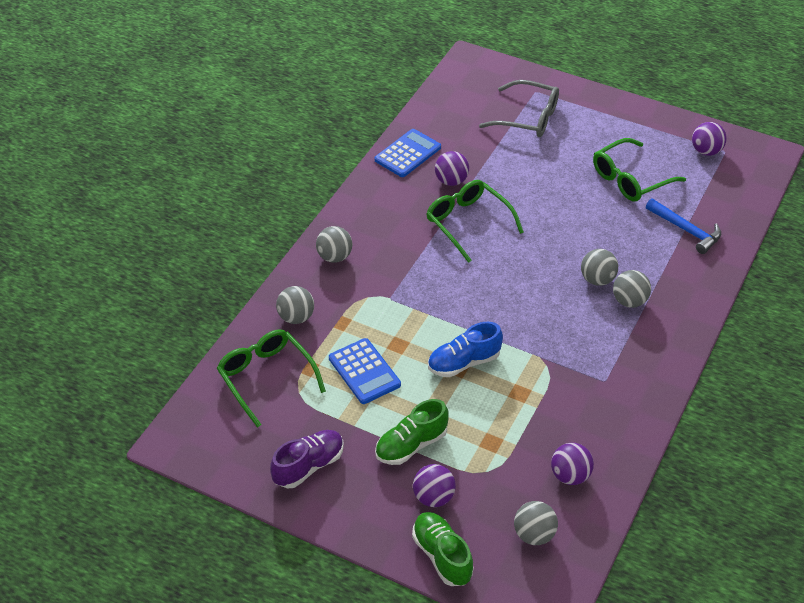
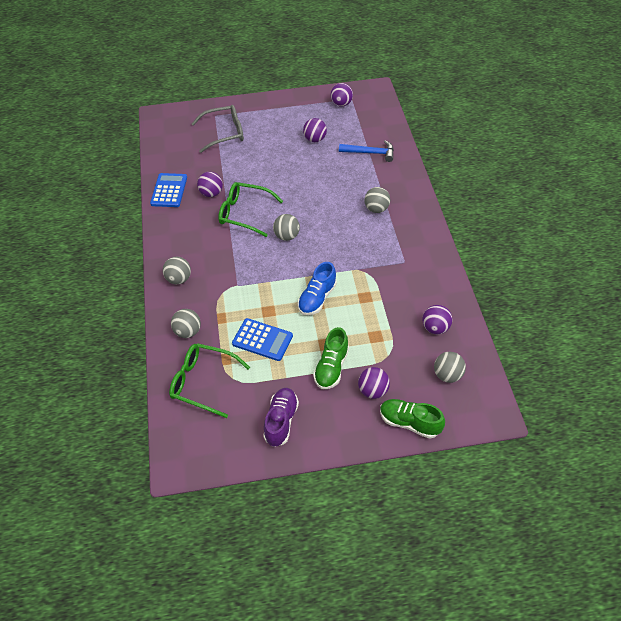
camera: 35 degrees left, 5 degrees up
grey ball [581,249,618,286] -> grey ball moved to [273,214,300,241]
green glasses [593,138,686,202] -> purple ball [303,118,327,142]

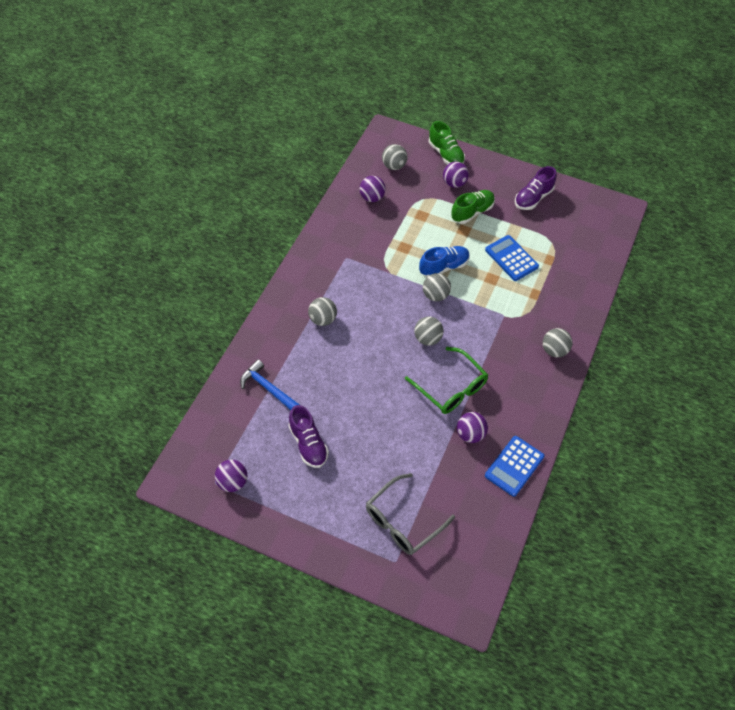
camera: 150 degrees left, 5 degrees up
green glasses [169,343,250,418] -> none
grey ball [171,309,201,338] -> grey ball moved to [423,273,451,301]
grey glasses [191,105,244,153] -> grey glasses turned 60 degrees counterclockwise [366,473,455,555]
purple ball [303,118,327,142] -> purple shoe [288,405,329,468]

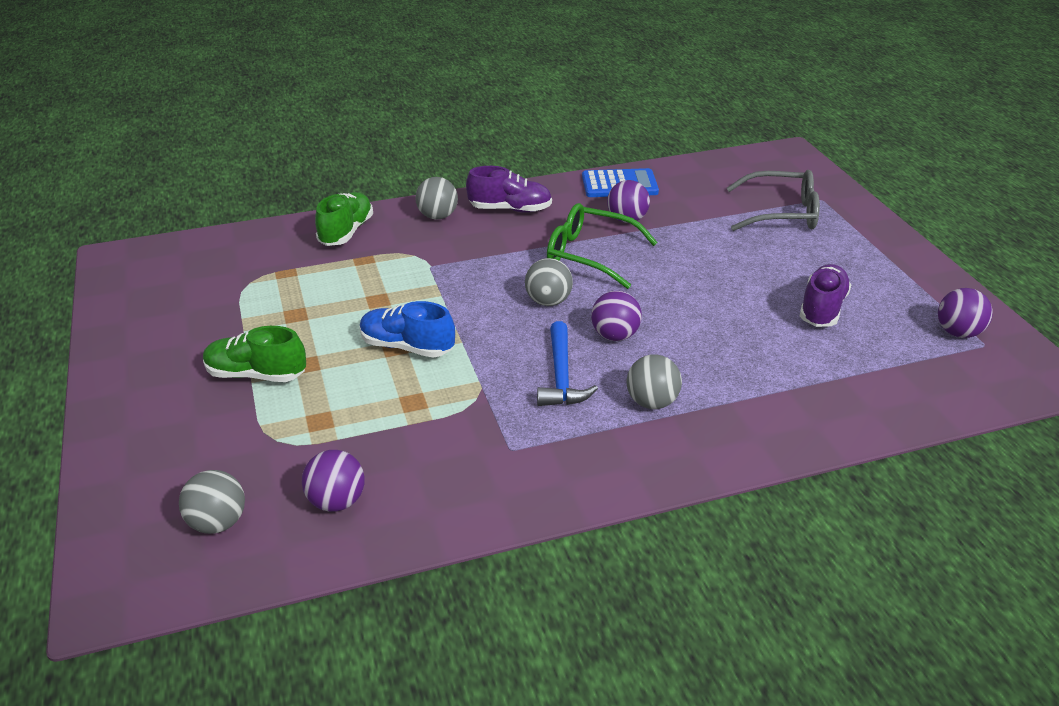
camera: 130 degrees left, 20 degrees down
blue hammer [240,359,300,410] -> blue hammer moved to [537,321,598,406]
green glasses [405,347,488,414] -> green glasses turned 75 degrees counterclockwise [547,203,658,289]
grey ball [423,273,451,301] -> none
green shoe [429,121,465,165] -> green shoe moved to [315,192,373,246]
purple ball [443,161,469,188] -> purple ball moved to [591,291,642,341]
blue calculator [485,235,539,281] -> none
purple shoe [515,166,557,210] -> purple shoe moved to [466,166,552,213]

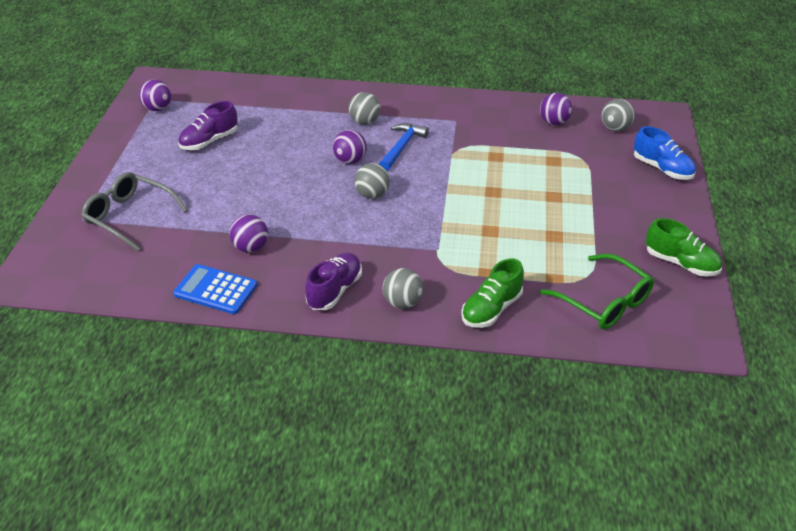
camera: 155 degrees left, 5 degrees up
green shoe [203,326,306,382] -> green shoe moved to [646,218,722,277]
blue shoe [360,301,455,357] -> blue shoe moved to [634,126,696,180]
purple shoe [466,166,552,213] -> purple shoe turned 90 degrees clockwise [305,253,362,310]
green glasses [547,203,658,289] -> green glasses moved to [540,254,654,330]

